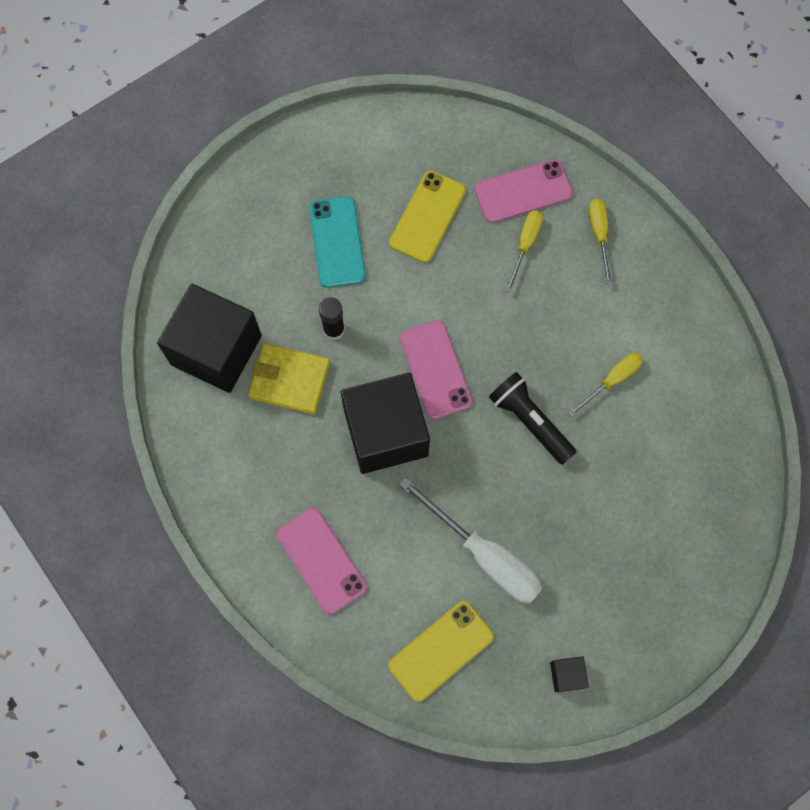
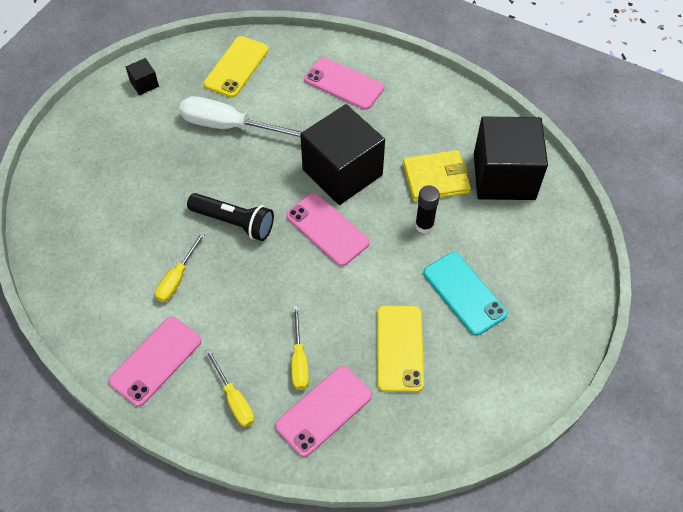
camera: 155 degrees right, 15 degrees down
none -> pink phone [108,316,202,406]

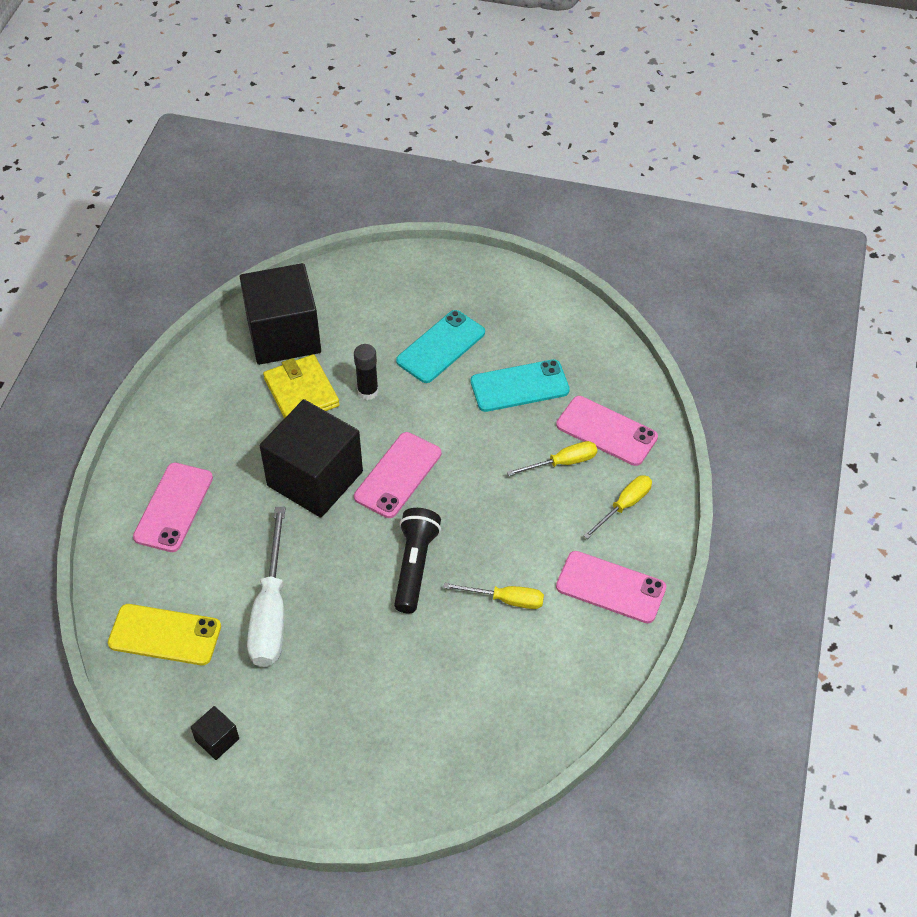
camera: 105 degrees left, 5 degrees down
yellow phone [377,306,424,392] -> turquoise phone [470,359,570,412]

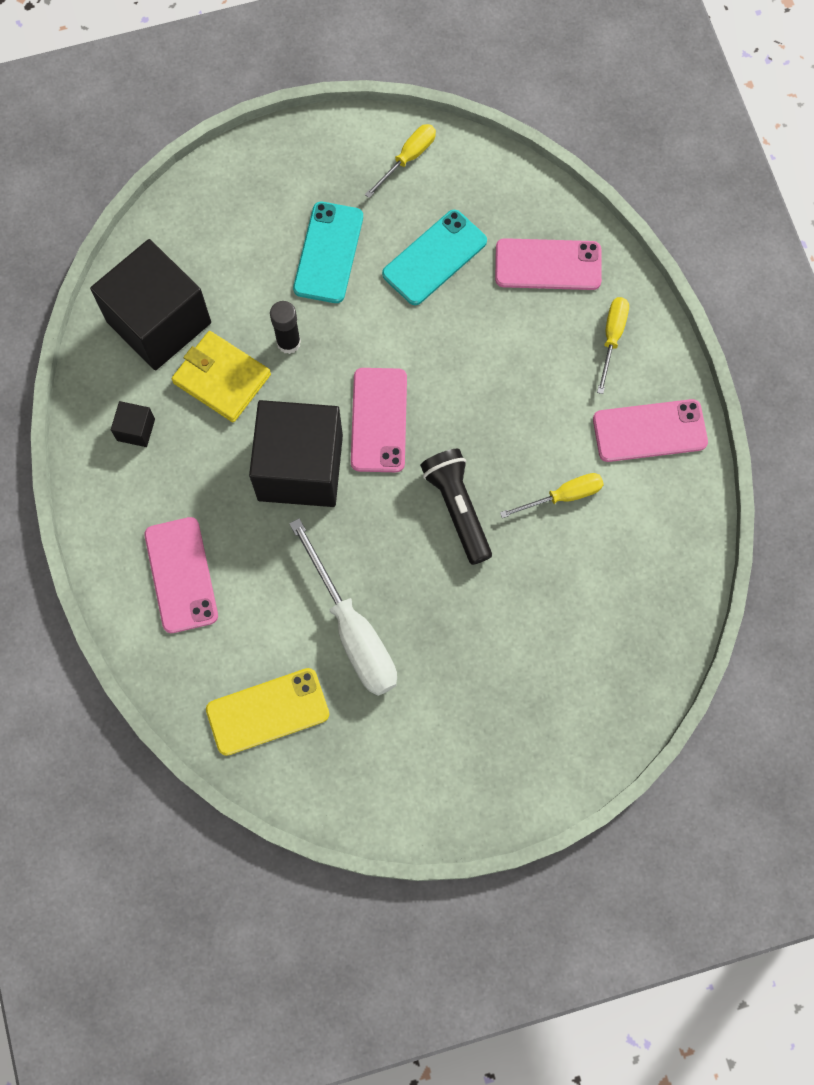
camera: 30 degrees left, 20 degrees up
black cube [191,706,239,760] -> black cube moved to [111,401,155,447]
yellow screwdriver [507,441,597,476] -> yellow screwdriver moved to [365,124,436,198]

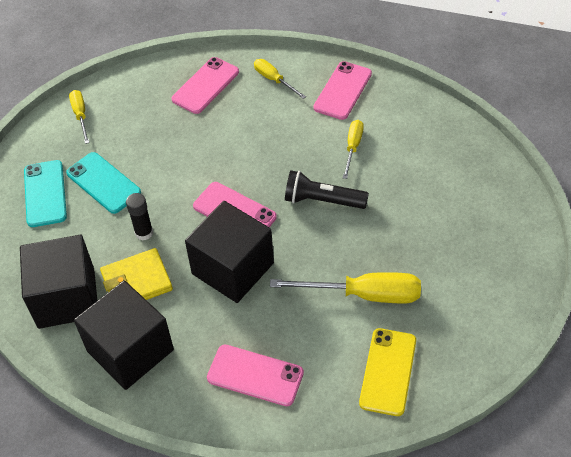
camera: 55 degrees left, 20 degrees down
black cube [111,401,155,447] -> black cube [74,280,174,390], size x2.46
white screwdriver [289,518,397,696] -> yellow screwdriver [270,272,421,303]
turquoise phone [382,210,487,305] -> turquoise phone moved to [24,160,67,227]

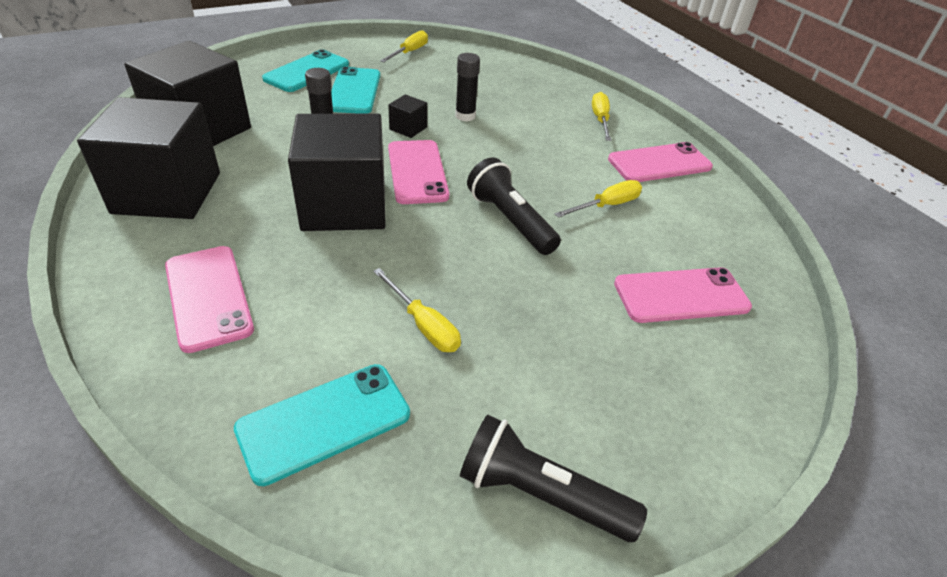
camera: 40 degrees right, 10 degrees down
yellow wallet [100,248,173,300] -> none
pink phone [171,57,239,114] -> pink phone moved to [614,267,752,323]
yellow screwdriver [270,272,421,303] -> yellow screwdriver [373,268,461,352], size x0.56
yellow phone [359,328,416,416] -> turquoise phone [234,364,410,486]
none -> black cube [388,94,427,138]
none -> black glue stick [455,53,480,121]
none -> black flashlight [460,414,647,542]

